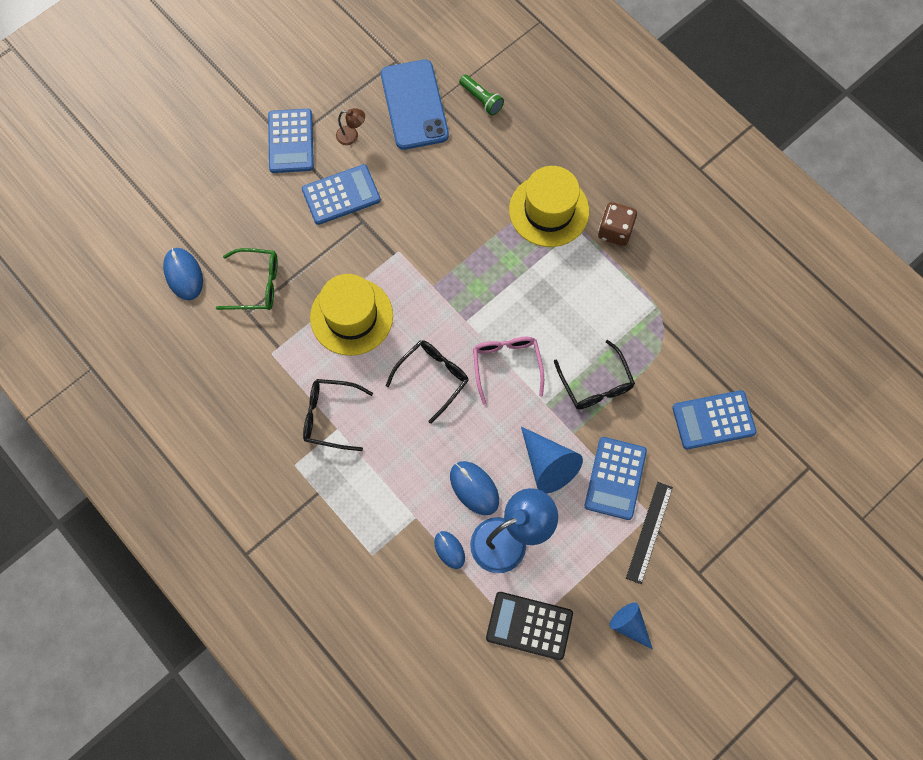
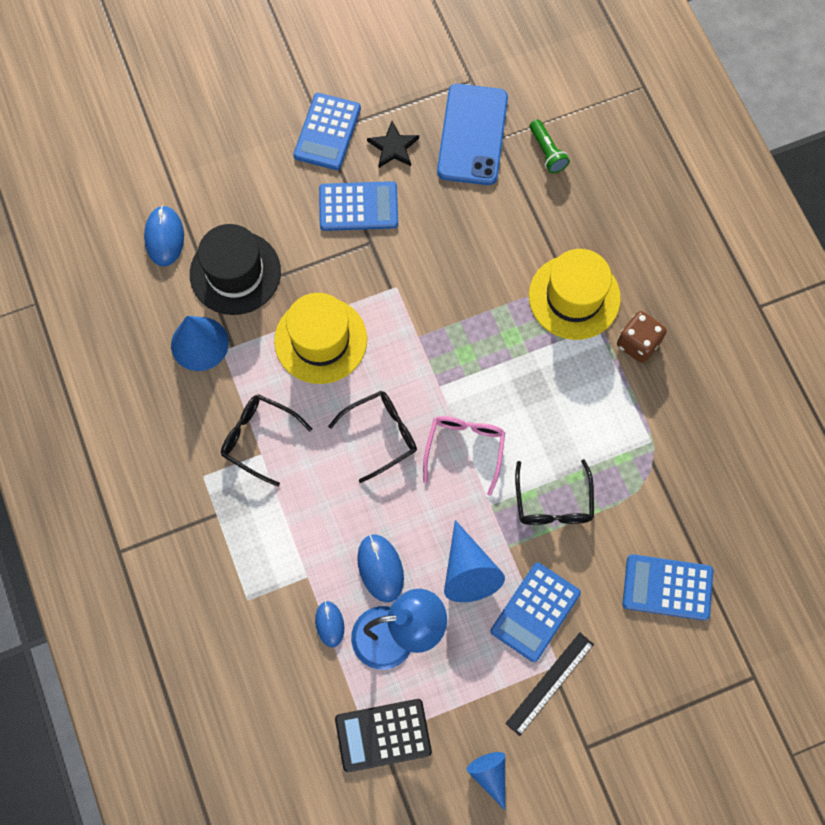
camera: 20 degrees right, 0 degrees up
green glasses [216,248,278,310] -> black hat [190,224,281,315]
brown lamp [336,108,365,145] -> black star [367,121,419,168]
black calculator [486,592,573,660] -> black calculator turned 45 degrees counterclockwise [335,699,432,772]
none -> blue cone [171,316,229,371]

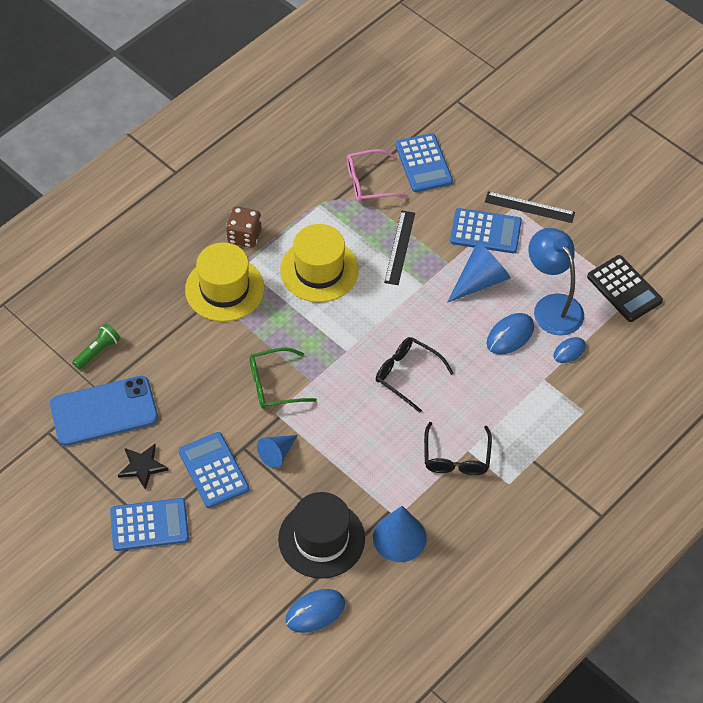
camera: 115 degrees left, 15 degrees down
yellow hat [274,293,367,384] -> yellow hat moved to [280,224,359,302]
pink glasses [423,416,505,496] -> pink glasses moved to [347,149,409,203]
blue cone [467,752,505,810] -> blue cone moved to [257,435,298,468]
black glasses [515,459,594,525] -> black ruler [384,211,415,285]
none -> green glasses [250,347,317,409]

